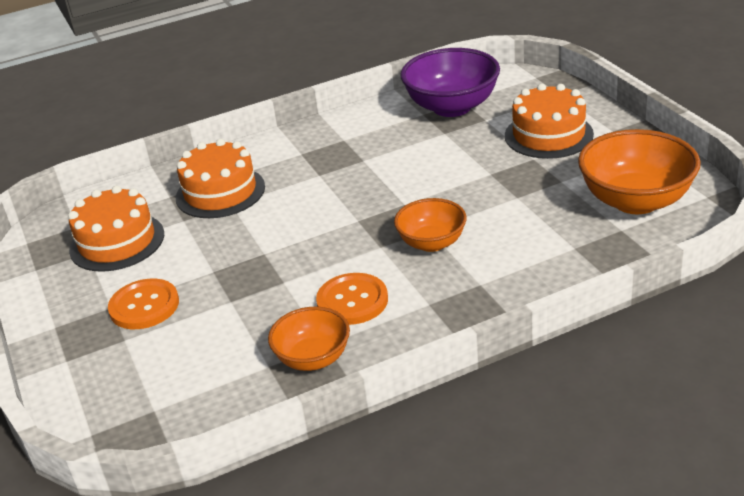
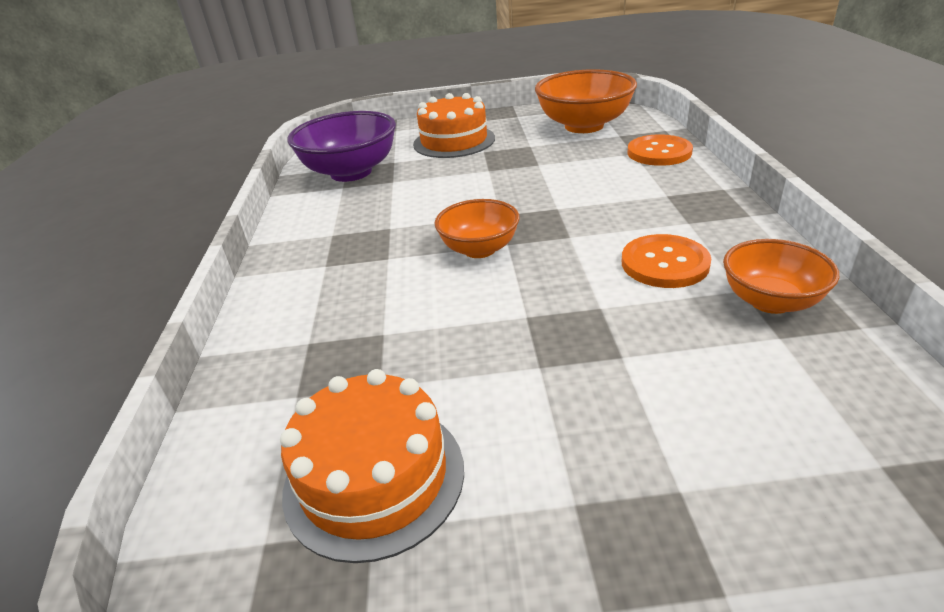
camera: 70 degrees left, 0 degrees up
orange button [108,278,179,329] -> orange button moved to [627,134,693,166]
orange cake [176,139,265,218] -> none
orange bowl [394,198,467,252] -> orange bowl moved to [434,199,519,258]

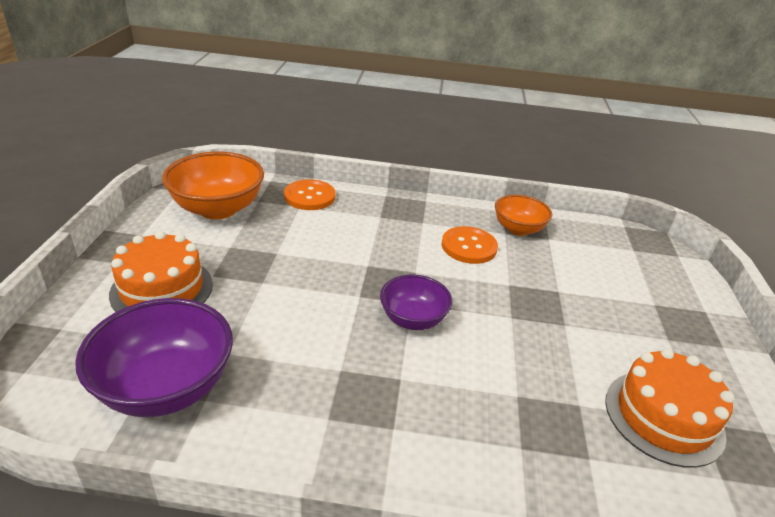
camera: 85 degrees left, 0 degrees up
orange bowl [434,199,519,258] -> purple bowl [380,275,452,330]

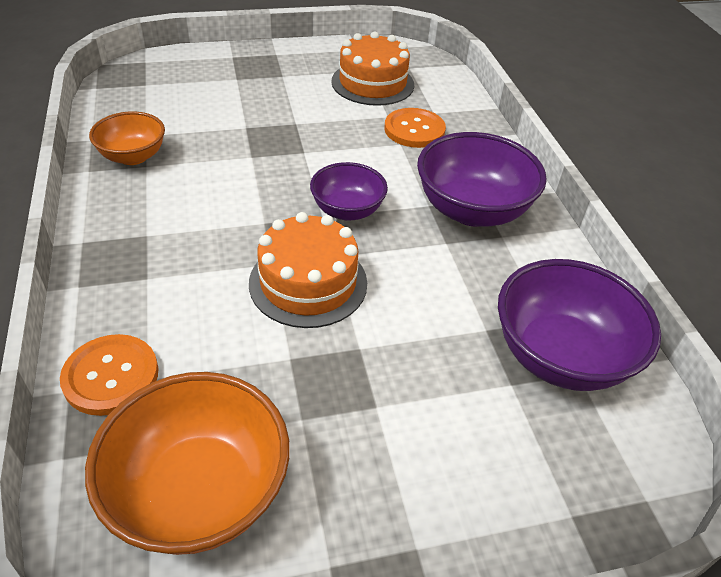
camera: 110 degrees left, 10 degrees up
orange cake [109,231,213,312] -> orange cake moved to [249,212,367,328]
orange button [441,226,498,264] -> orange button moved to [384,108,446,148]
none -> purple bowl [417,132,547,227]

